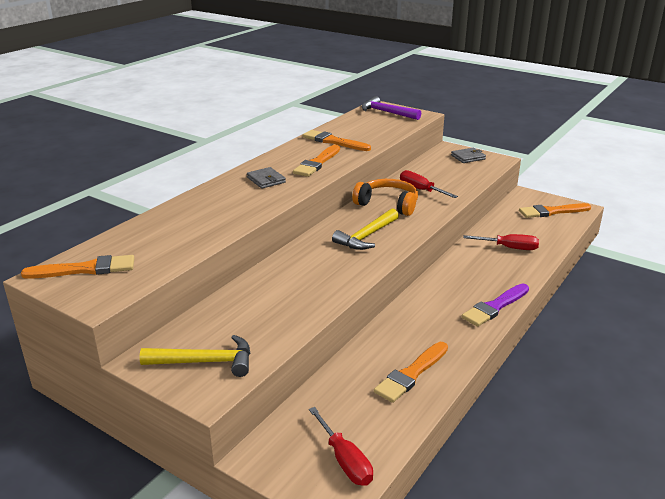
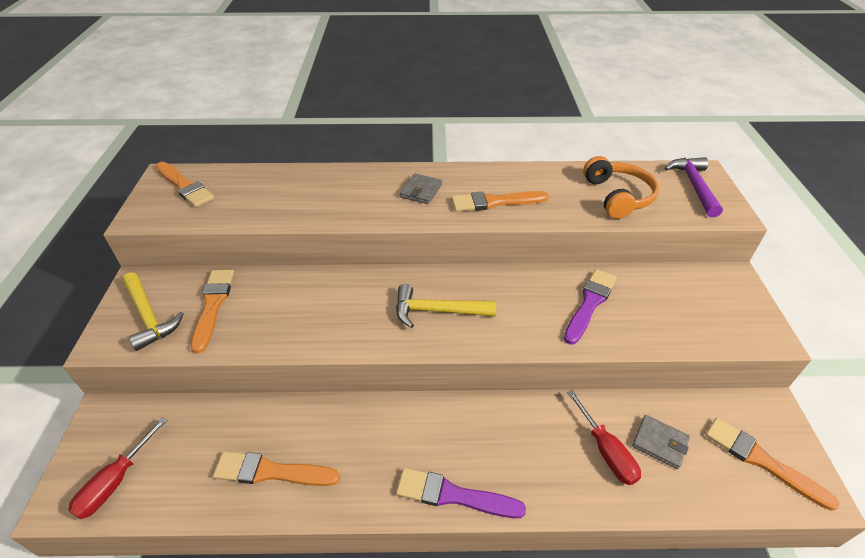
camera: 55 degrees right, 15 degrees up
orange brush [303,130,371,151] -> orange brush moved to [191,270,234,353]
orange headphones [352,179,418,216] -> orange headphones moved to [583,156,659,219]
red screwdriver [400,170,458,198] -> purple brush [564,269,617,345]
grey wallet [451,148,486,163] -> grey wallet moved to [632,415,690,469]

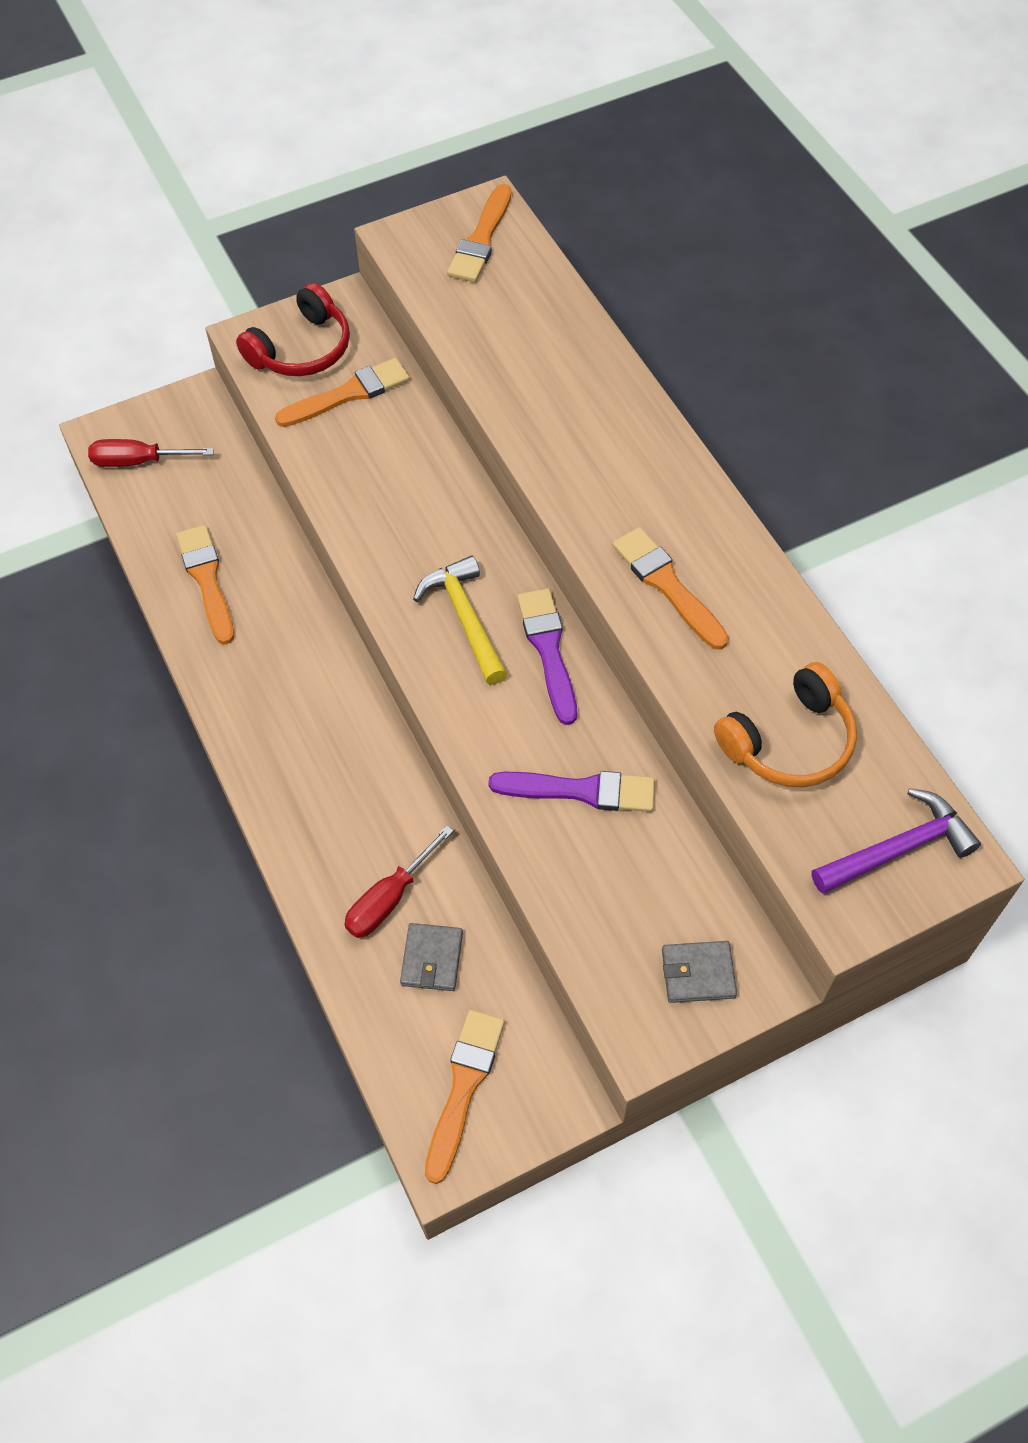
camera: 65 degrees right, 15 degrees up
yellow hammer [122,272,184,351] -> red headphones [236,283,350,376]
purple brush [396,468,526,518] -> purple brush moved to [517,588,577,725]
grey wallet [400,174,442,204] -> grey wallet moved to [662,941,737,1003]

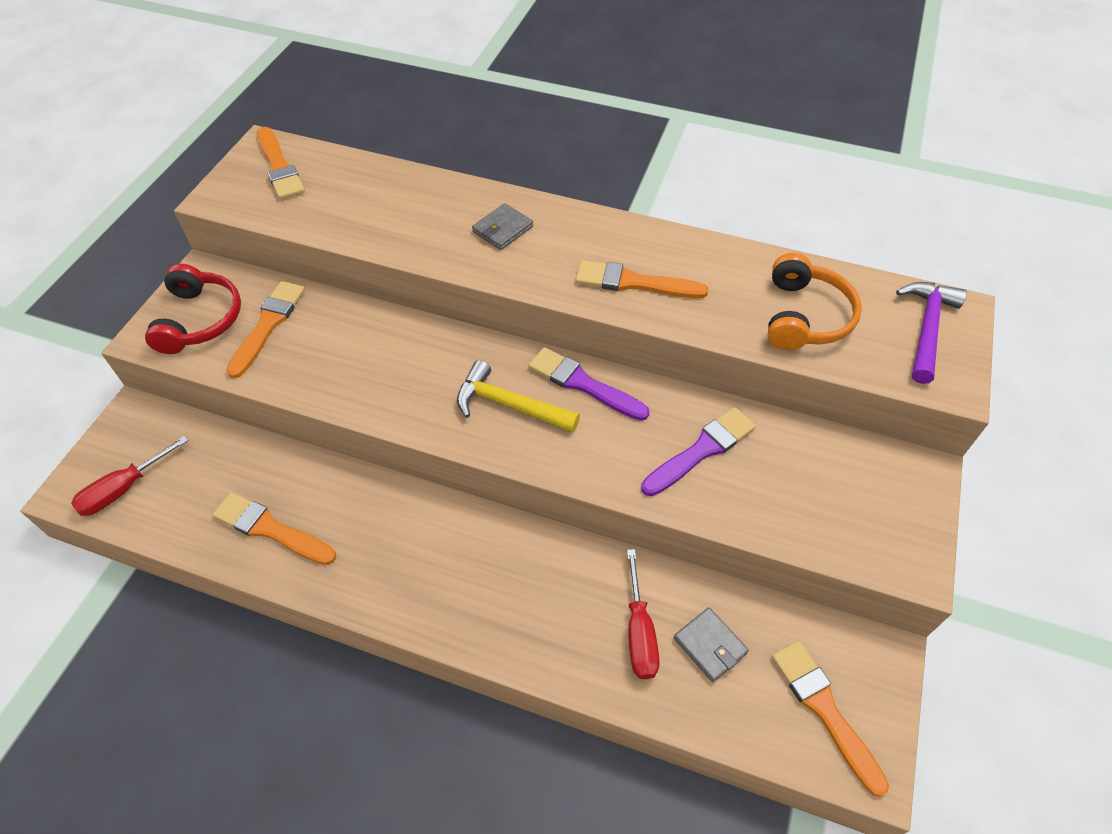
camera: 45 degrees left, 5 degrees down
grey wallet [662,941,737,1003] -> grey wallet moved to [472,203,533,250]

